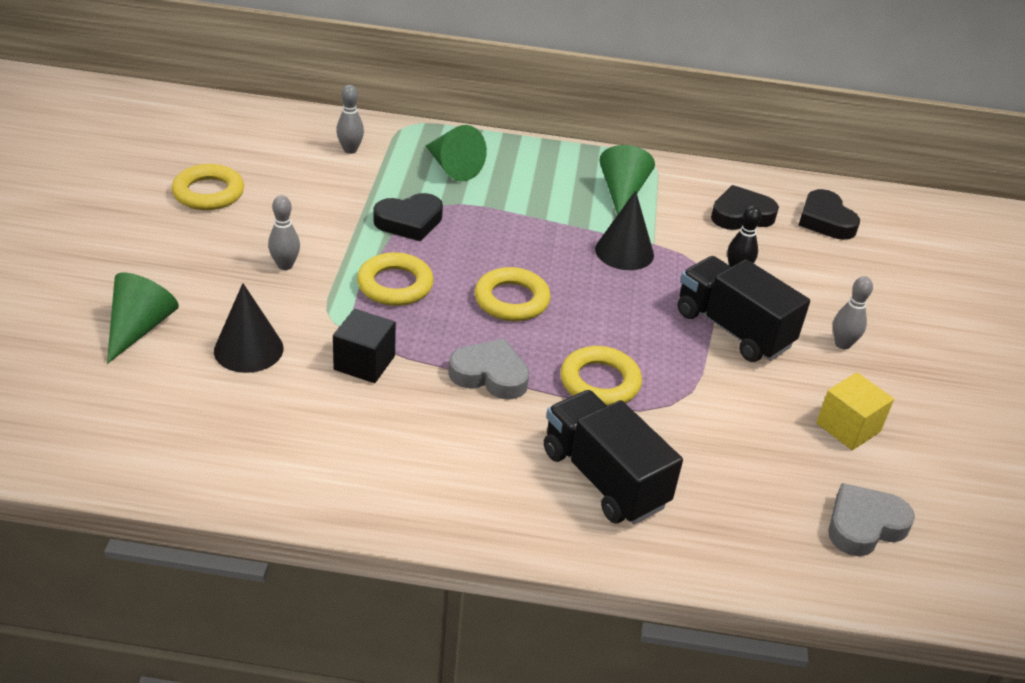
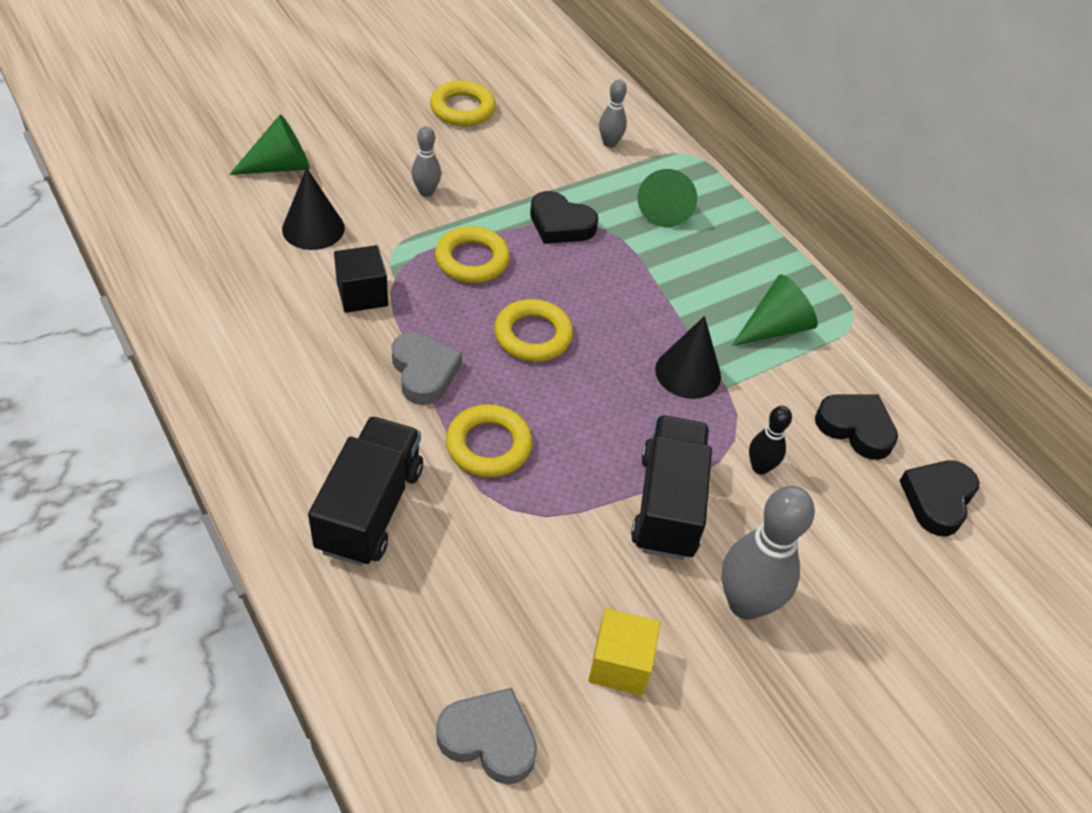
camera: 50 degrees right, 10 degrees up
grey bowling pin [833,276,873,350] -> grey bowling pin [722,486,815,620], size x1.88

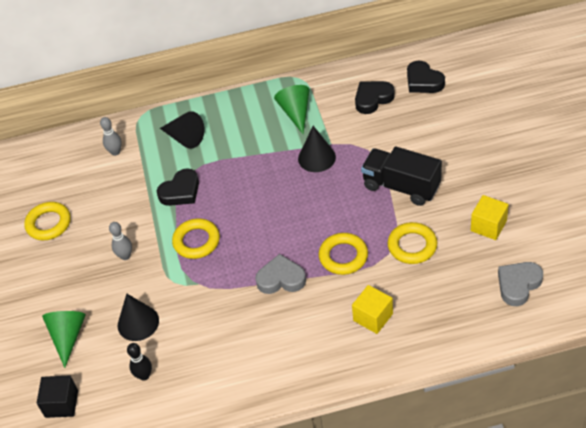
camera: 60 degrees left, 0 degrees up
black truck [308,416,423,566] -> yellow cube [352,285,393,334]
black cube [334,245,388,313] -> black cube moved to [37,376,78,418]
yellow ring [494,299,573,362] -> yellow ring moved to [387,222,437,264]
green cone [638,169,697,227] -> black cone [160,111,204,149]
grey bowling pin [722,486,815,620] -> none
black bowling pin [749,406,792,475] -> black bowling pin moved to [127,343,152,381]

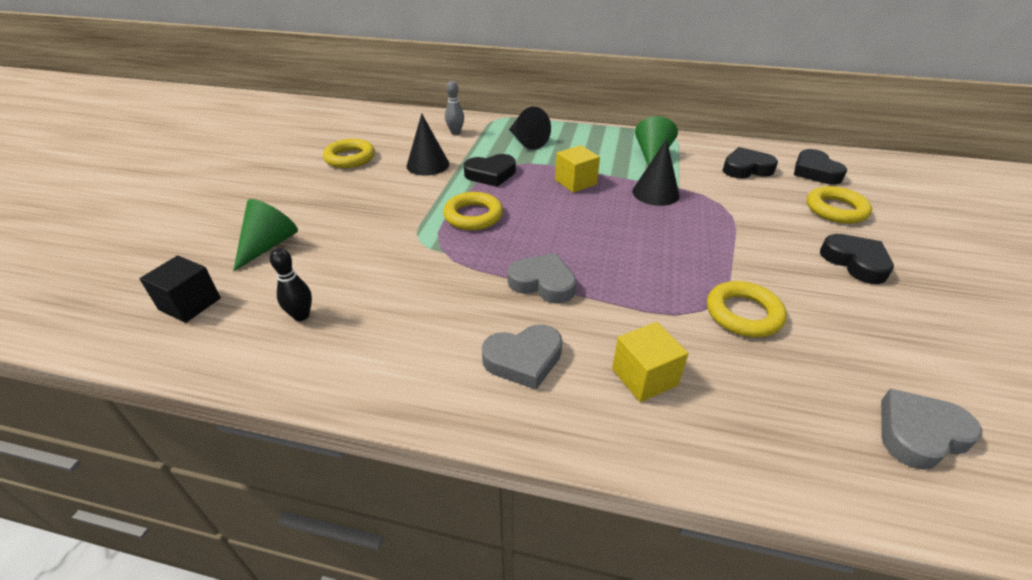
camera: 20 degrees right, 10 degrees down
grey bowling pin [109,222,132,260] -> none
black cone [118,294,159,341] -> black cone moved to [406,114,449,176]
yellow ring [319,233,368,275] -> yellow ring moved to [807,186,872,224]
black truck [361,146,442,206] -> none
yellow cube [471,195,509,240] -> yellow cube moved to [555,145,600,193]
none -> grey heart [482,324,562,390]
none -> black heart [820,234,894,284]

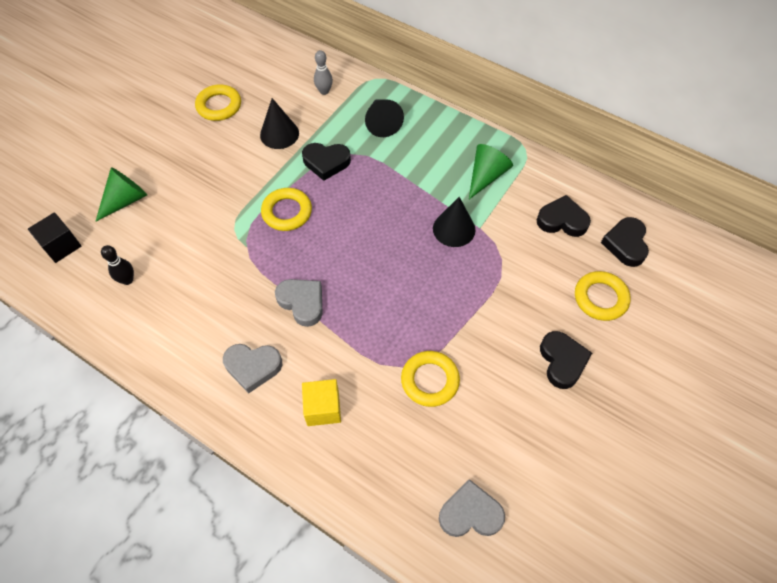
camera: 20 degrees right, 20 degrees up
yellow cube [555,145,600,193] -> none

